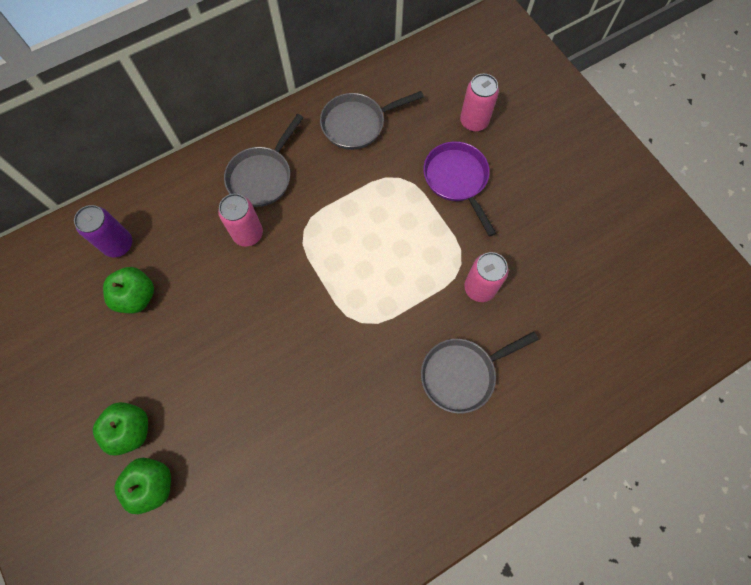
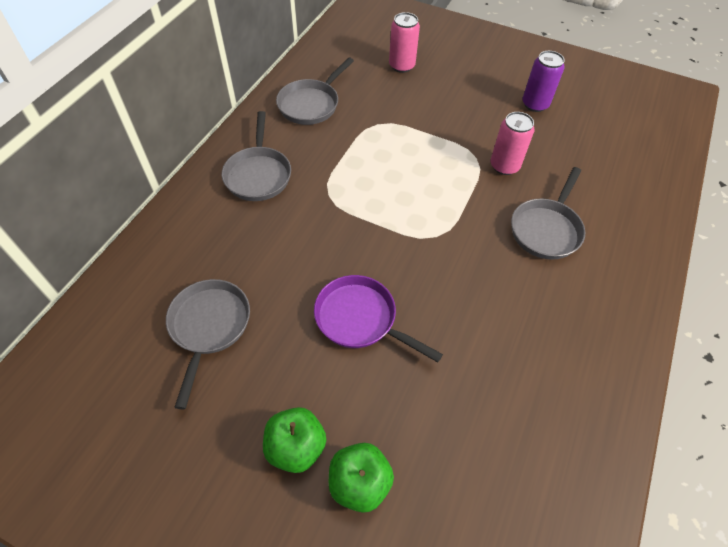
camera: 35 degrees left, 15 degrees down
purple can [74,205,132,257] -> purple can moved to [522,51,565,112]
green apple [103,267,154,314] -> grey pan [166,279,250,409]
pink can [218,194,263,247] -> none
purple pan [423,141,496,237] -> purple pan moved to [314,275,443,362]

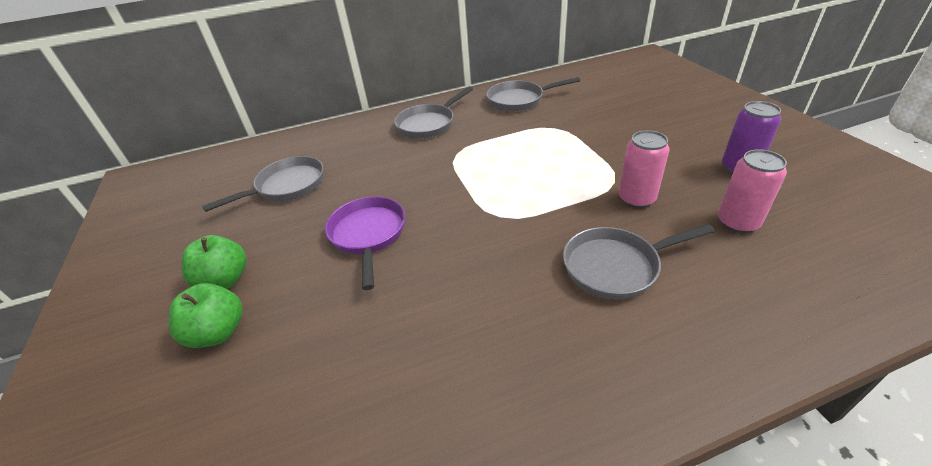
camera: 50 degrees right, 15 degrees down
pink can [389,12,420,73] -> pink can moved to [718,149,787,233]

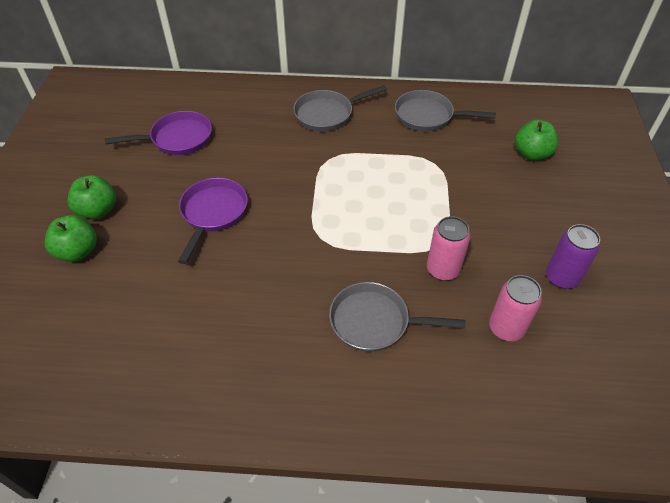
camera: 20 degrees right, 10 degrees up
grey pan [202,156,324,212] -> purple pan [105,111,212,155]
none -> green apple [515,120,558,161]

